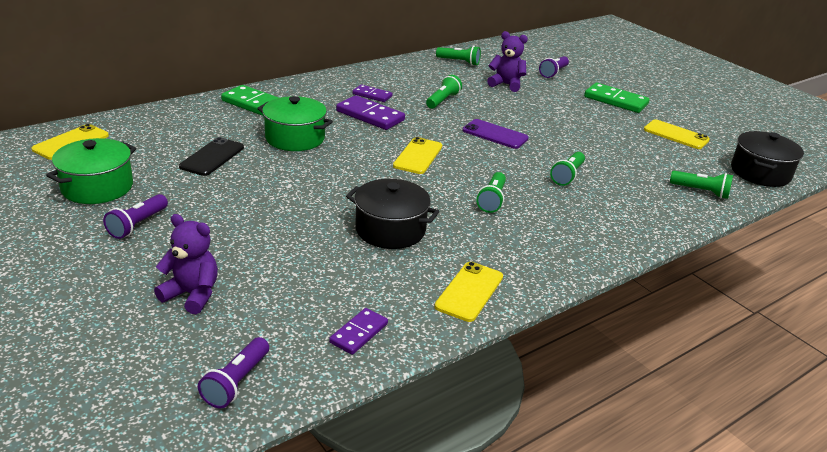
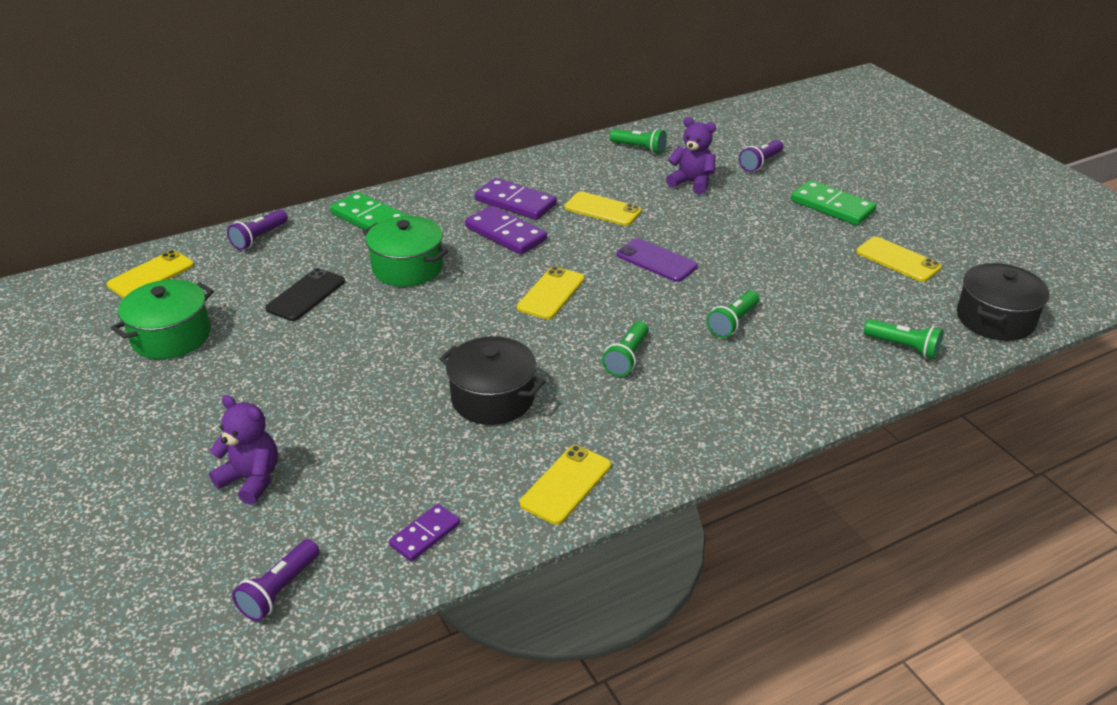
camera: 10 degrees right, 5 degrees up
purple flashlight [103,194,168,239] -> purple flashlight moved to [227,209,288,250]
purple domino [352,84,393,102] -> purple domino [475,178,557,220], size x1.67
green flashlight [426,75,462,109] -> yellow phone [565,191,642,226]

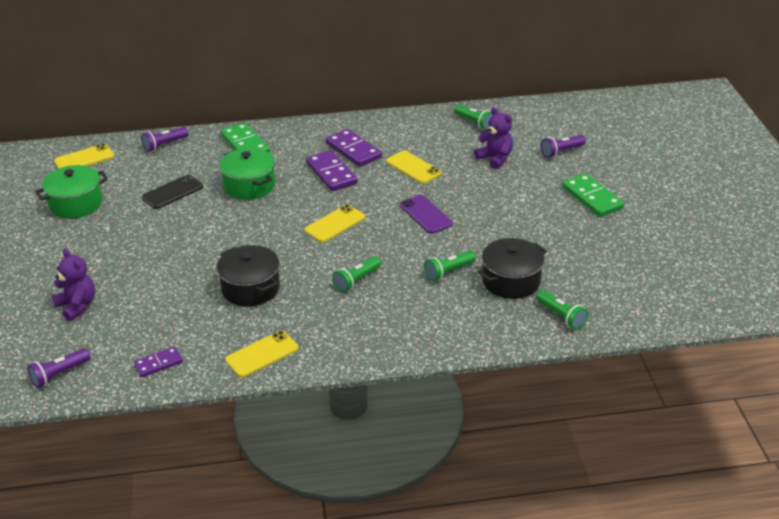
camera: 20 degrees right, 0 degrees up
yellow phone [856,237,942,282] -> none
black pot [957,263,1050,341] -> black pot moved to [478,238,547,299]

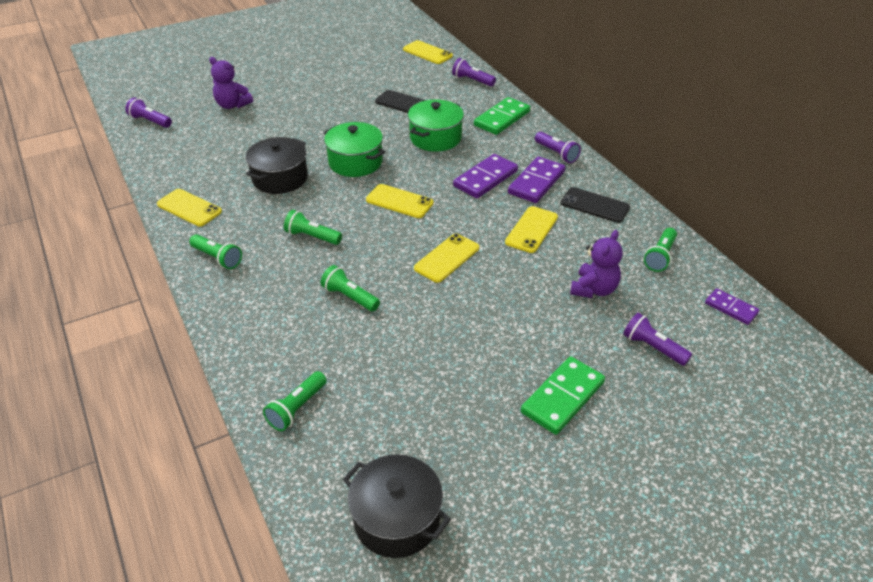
camera: 70 degrees right, 5 degrees up
green pot [35,165,108,219] -> green pot moved to [324,122,385,177]
purple teddy bear [52,249,95,321] -> purple teddy bear turned 90 degrees clockwise [209,57,253,109]
purple domino [134,347,183,377] -> purple domino moved to [705,288,759,325]
purple phone [400,195,453,234] -> yellow phone [414,234,479,283]
black pot [478,238,547,299] -> black pot moved to [343,455,451,558]
none -> green flashlight [189,234,242,269]
none -> purple flashlight [535,132,581,163]
none -> black phone [561,187,630,223]

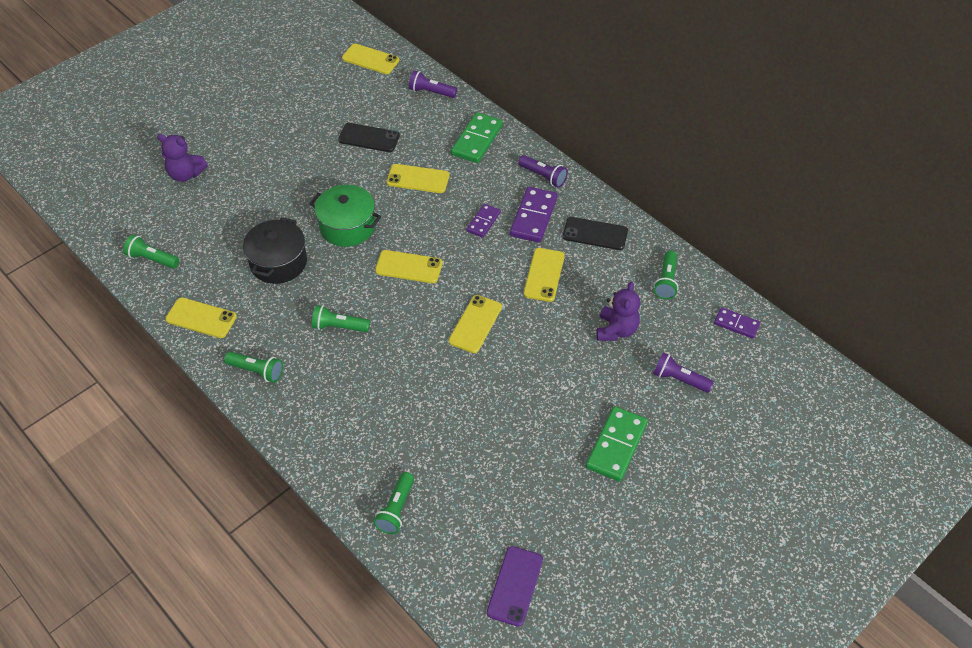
camera: 15 degrees left, 10 degrees up
purple flashlight [125,97,172,128] -> none
green flashlight [321,265,380,311] -> green flashlight moved to [123,235,179,268]
black pot [343,455,451,558] -> purple phone [487,546,543,627]
green pot [408,99,464,152] -> yellow phone [387,164,449,193]
purple domino [453,154,518,198] -> purple domino [467,204,501,238], size x0.60

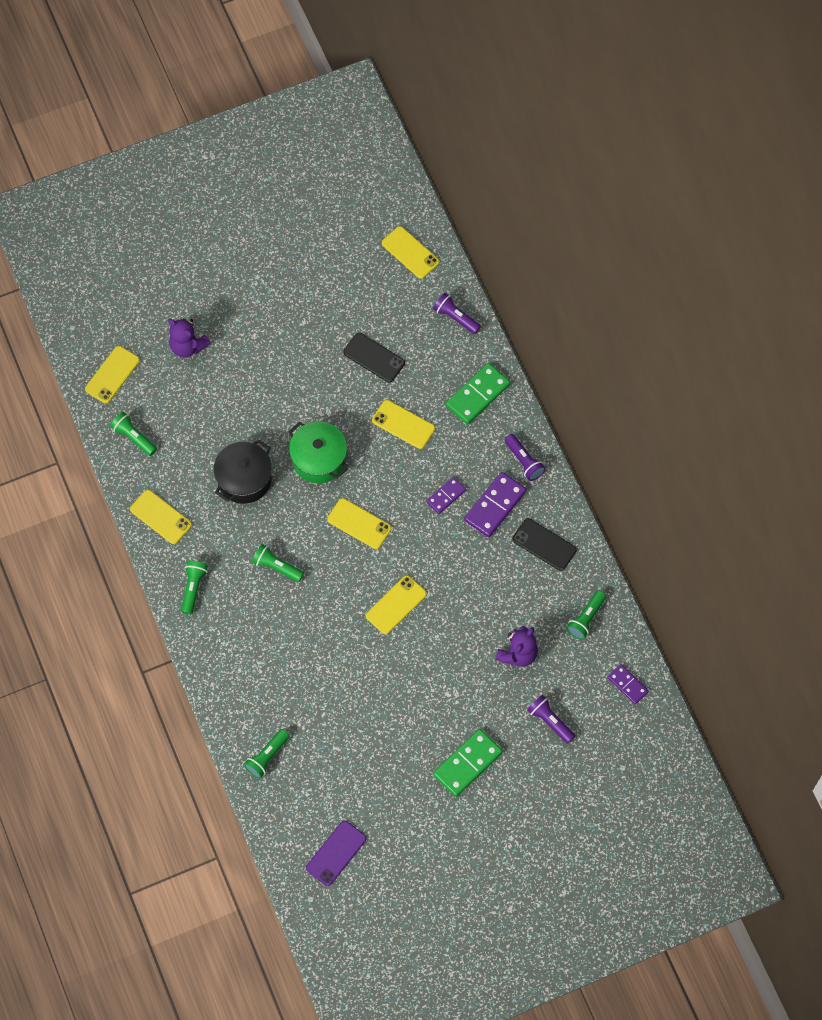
camera: 20 degrees right, 15 degrees up
green flashlight [224,352,283,383] -> green flashlight turned 120 degrees counterclockwise [181,561,208,614]
yellow phone [524,248,565,302] -> yellow phone moved to [85,346,140,403]

